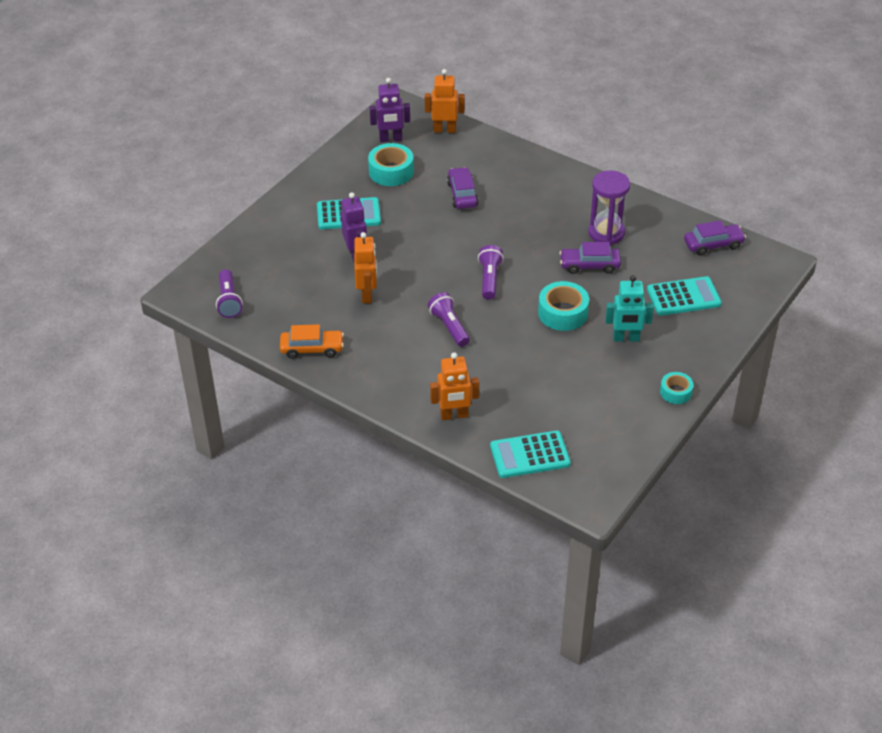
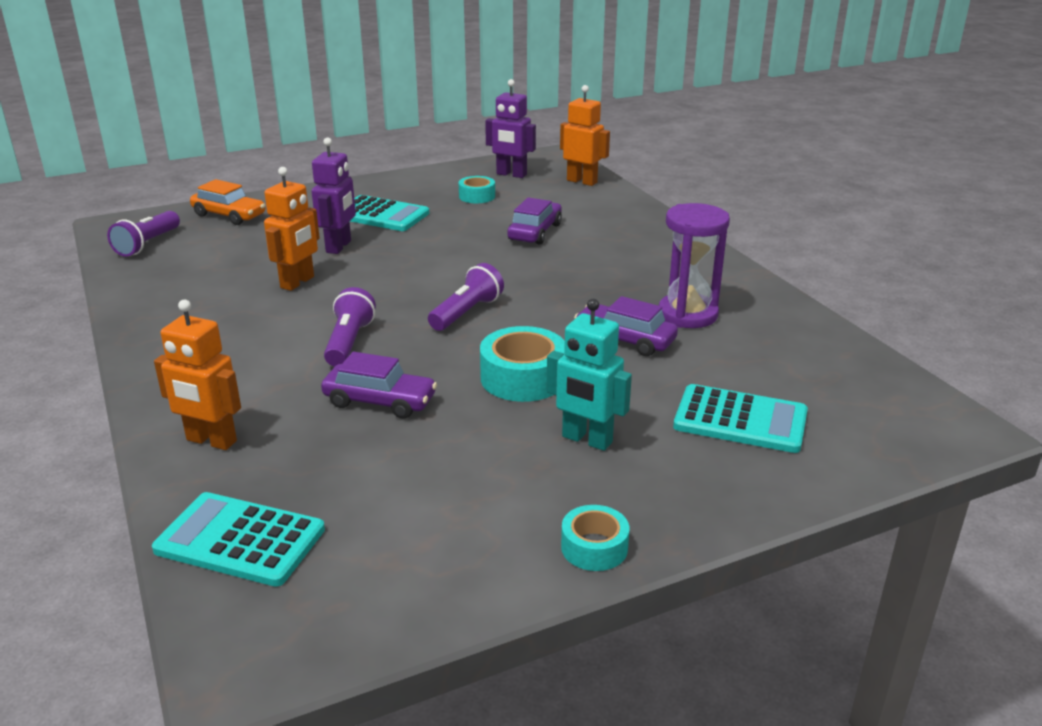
camera: 30 degrees right, 15 degrees down
orange car [280,324,344,359] -> orange car moved to [190,179,265,225]
turquoise tape [368,143,414,186] -> turquoise tape [459,176,495,203], size x0.61
purple car [684,220,746,256] -> purple car moved to [321,352,437,419]

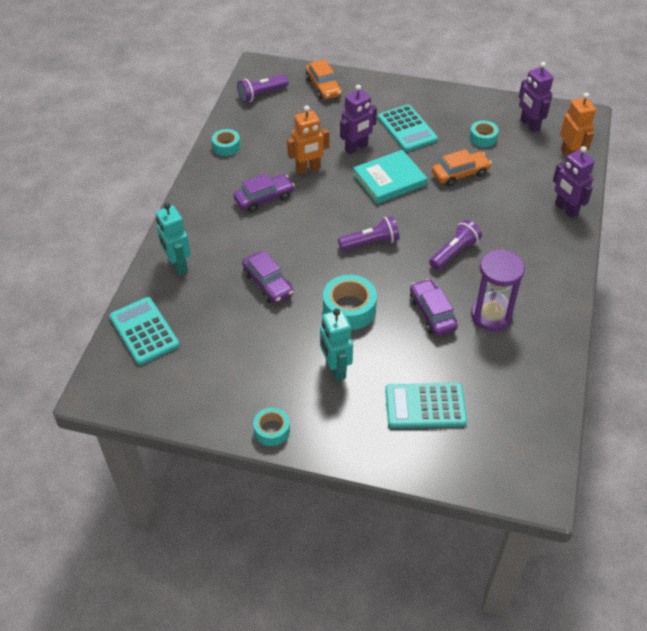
camera: 40 degrees right, 20 degrees up
orange robot [154,300,241,450] -> turquoise robot [156,203,191,275]
purple flashlight [324,287,376,366] -> purple flashlight moved to [429,220,482,270]
purple car [507,198,562,245] -> purple car moved to [234,173,295,212]
turquoise calculator [673,384,808,453] -> turquoise calculator turned 120 degrees clockwise [385,383,467,428]
none -> turquoise tape [212,129,240,156]
none -> turquoise book [353,150,427,204]
none -> orange car [432,149,492,186]
none -> purple robot [553,146,595,218]

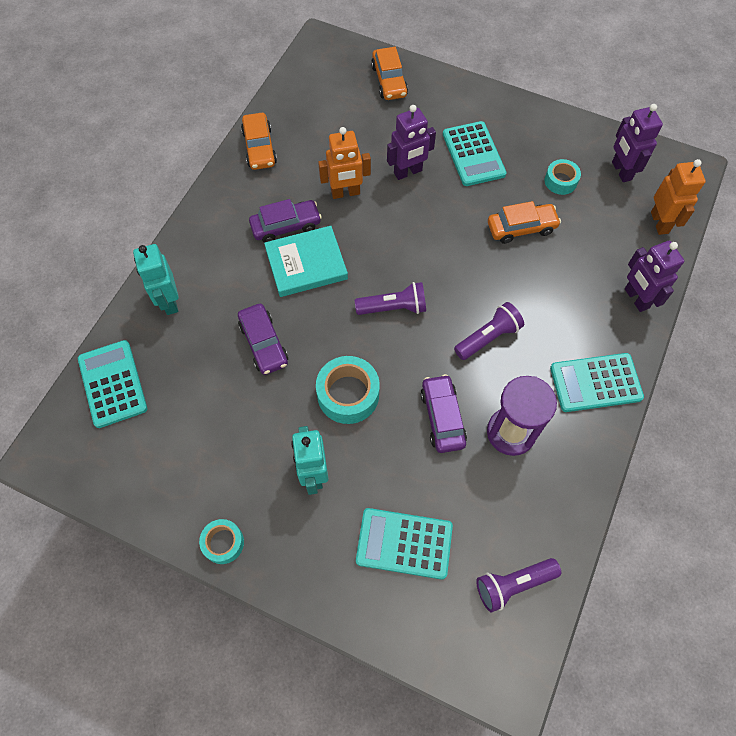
camera: 10 degrees right, 15 degrees up
turquoise tape [212,129,240,156] -> orange car [241,113,277,170]
purple flashlight [237,75,289,103] -> purple flashlight moved to [476,558,561,612]
turquoise book [353,150,427,204] -> turquoise book moved to [264,226,348,297]
none -> turquoise calculator [550,353,644,412]

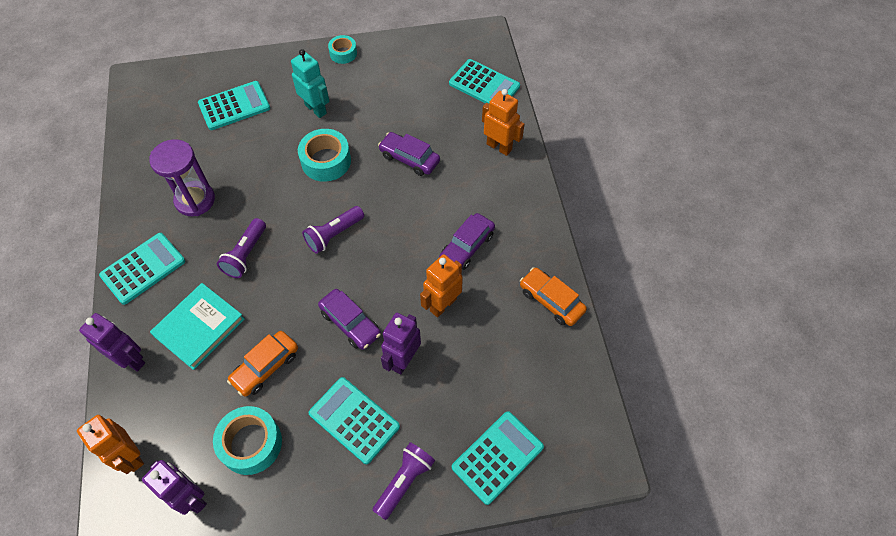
camera: 145 degrees right, 5 degrees down
turquoise robot [133,244,179,315] -> orange robot [482,89,525,156]
turquoise book [264,226,348,297] -> turquoise book moved to [150,283,245,370]
orange car [371,47,408,100] -> turquoise calculator [452,411,544,505]
purple car [421,374,467,453] -> purple car moved to [318,289,381,350]
purple flashlight [476,558,561,612] -> purple flashlight moved to [372,442,435,520]
turquoise tape [544,159,581,195] -> turquoise tape [213,406,282,475], size x1.65

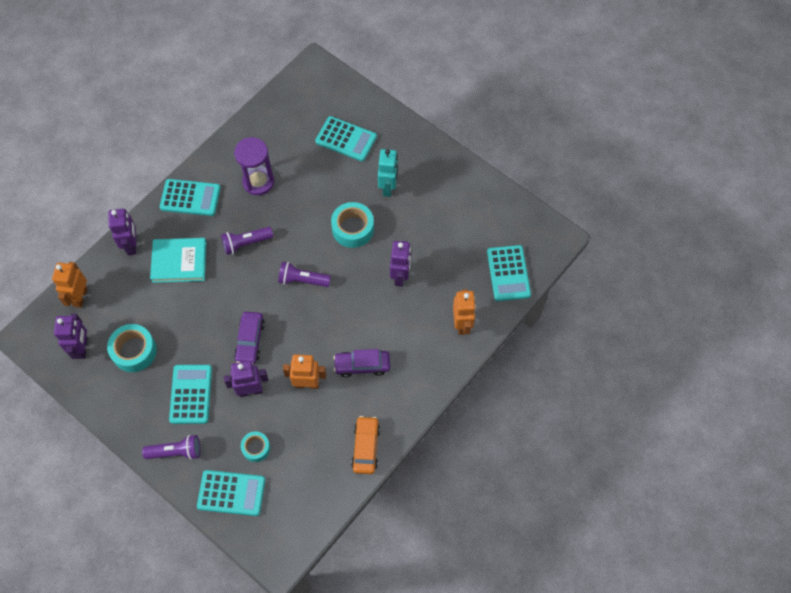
camera: 50 degrees right, 5 degrees up
orange car [227,331,298,397] -> none
turquoise tape [328,35,357,64] -> turquoise tape moved to [241,432,270,462]
purple car [378,132,440,176] -> purple robot [390,241,411,287]

